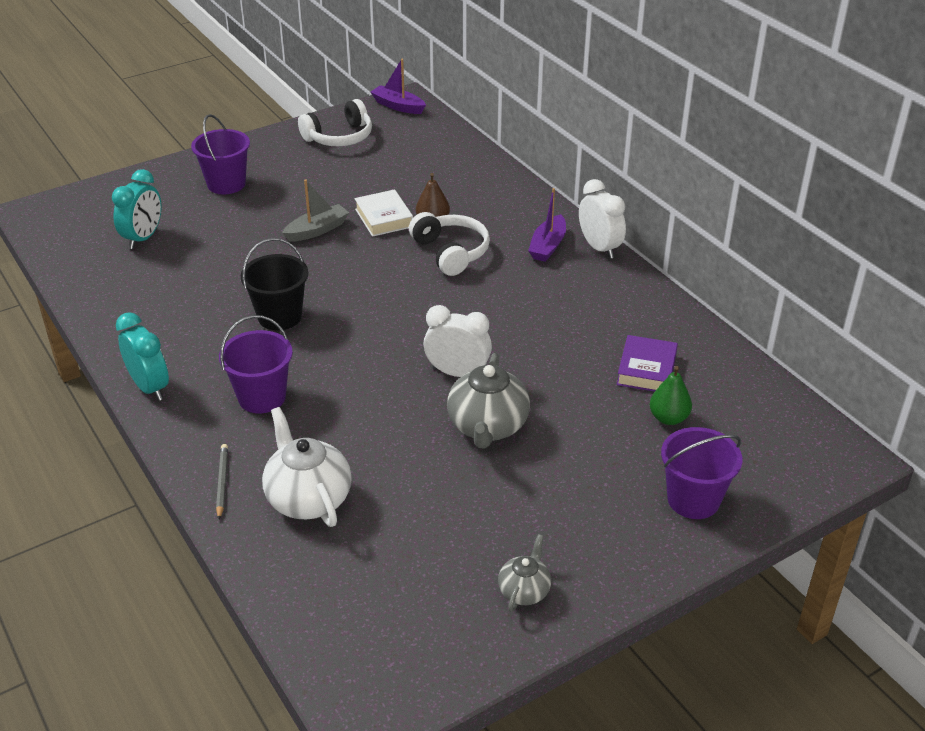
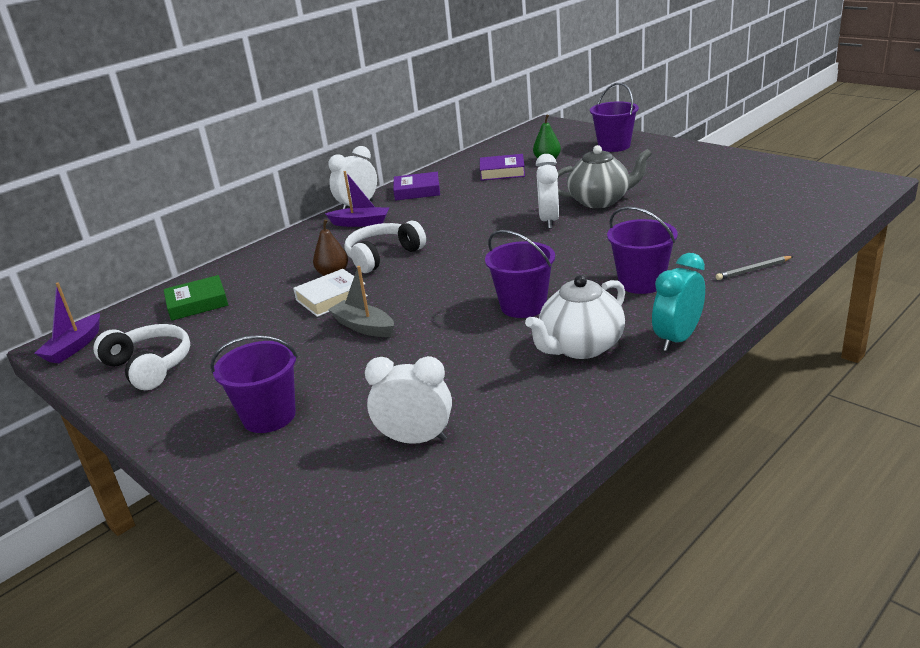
camera: 100 degrees left, 10 degrees down
turquoise clock [112,169,161,249] -> white clock [365,356,452,444]
black bucket [241,238,309,330] -> purple bucket [485,230,555,318]
white teapot [262,407,352,527] -> white teapot moved to [525,275,625,359]
grey teapot [498,534,551,612] -> none
none -> green book [163,275,228,321]
none -> purple book [393,172,440,201]

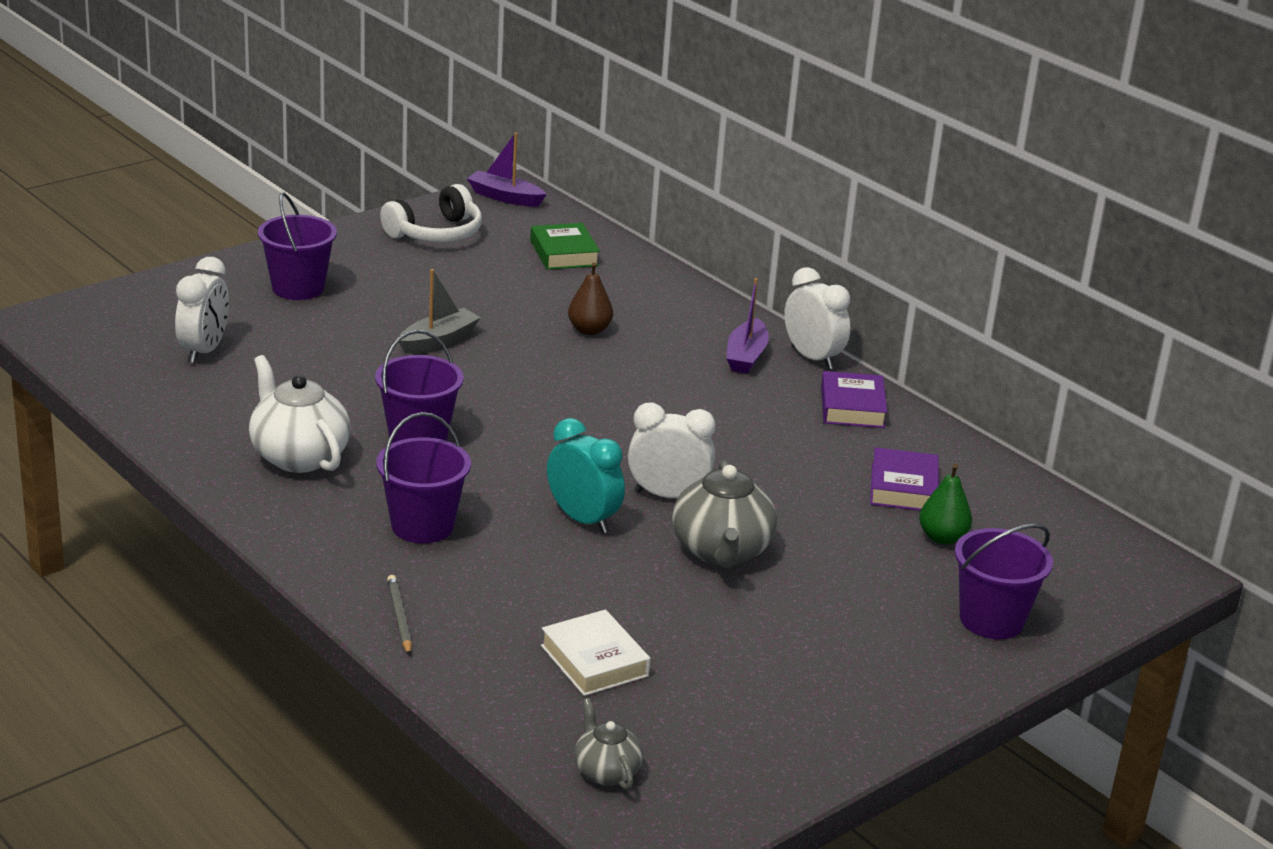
camera: 90 degrees right, 0 degrees up
white book [293,269,368,317] -> white book moved to [541,609,651,696]
white headphones [345,221,426,273] -> none
turquoise clock [652,253,705,351] -> turquoise clock moved to [547,418,625,534]
none -> grey teapot [574,698,643,790]

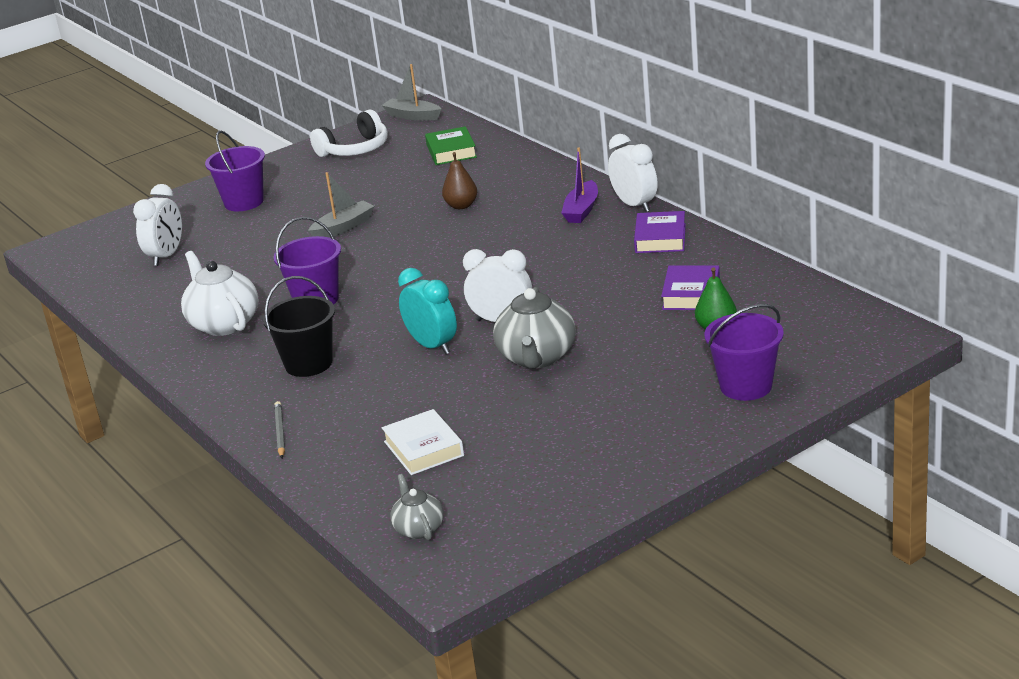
camera: 10 degrees right, 0 degrees up
purple bucket [376,412,471,543] -> black bucket [263,276,335,377]
purple boat [467,132,547,207] -> grey boat [382,64,441,121]

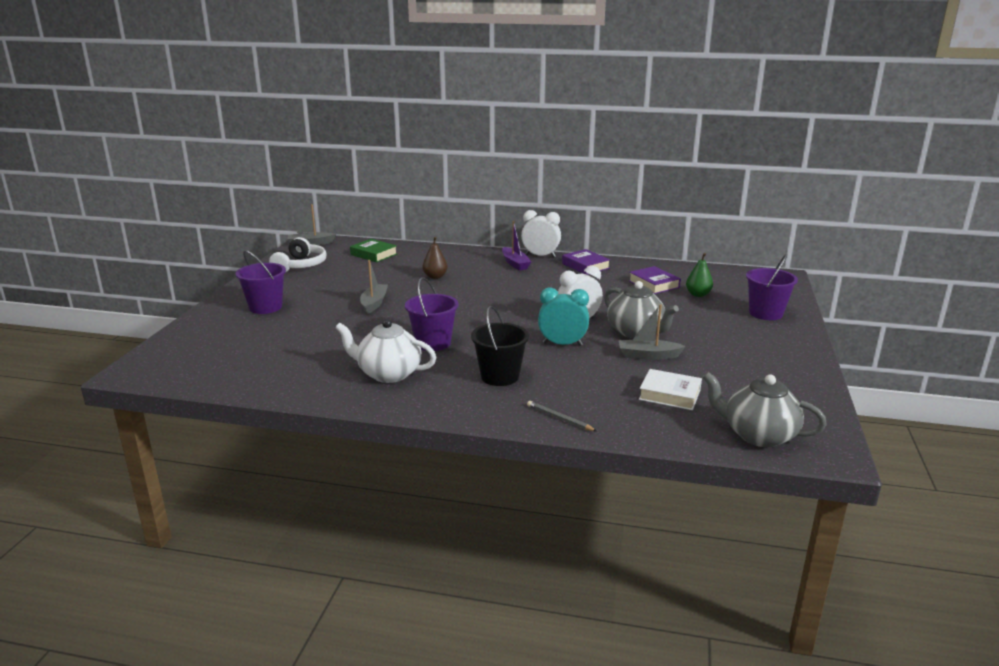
camera: 45 degrees left, 5 degrees down
white clock [133,184,182,266] -> none
grey teapot [390,474,443,540] -> grey teapot [702,372,827,447], size x1.79
none -> grey boat [619,304,686,360]

